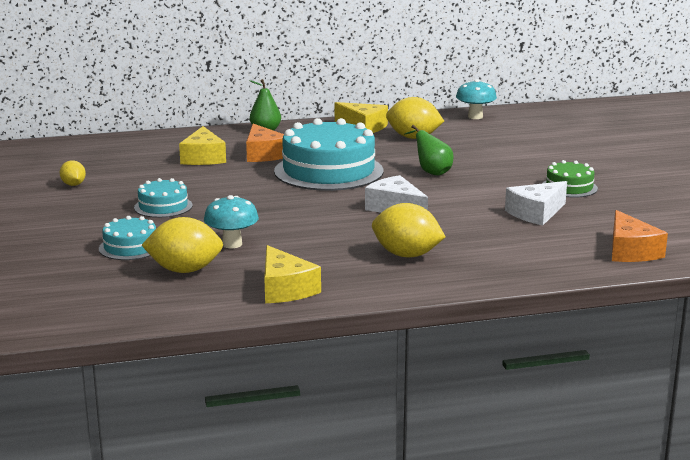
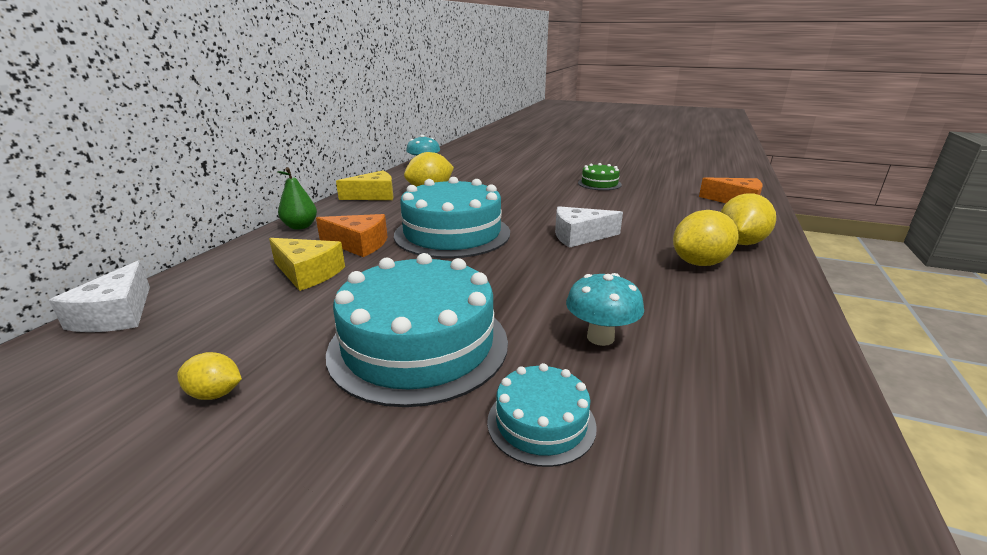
camera: 55 degrees left, 5 degrees up
turquoise cake [134,178,193,218] -> turquoise cake [326,253,508,407], size x2.05
yellow lemon [142,217,223,273] -> yellow lemon moved to [721,193,776,245]
yellow cheese [264,245,321,303] -> none
green pear [405,125,453,176] -> none
white cheese [505,181,567,225] -> white cheese moved to [49,260,150,332]

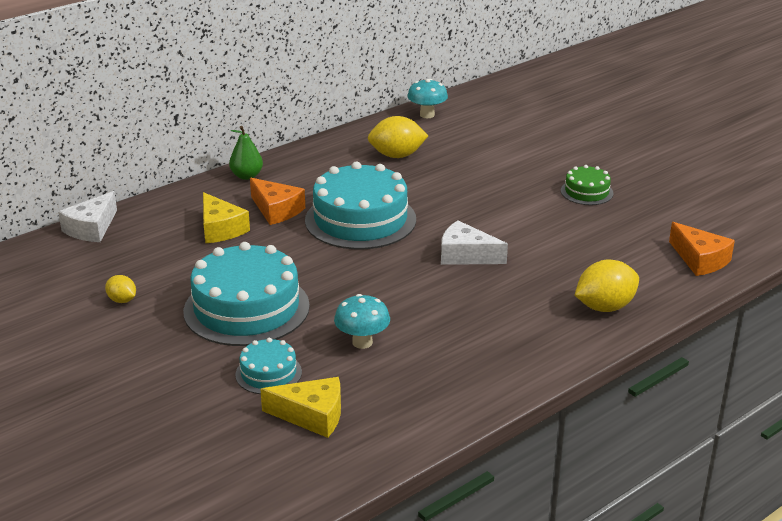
camera: 30 degrees right, 5 degrees up
yellow cheese [336,170,394,200] -> yellow cheese moved to [260,377,341,438]
yellow lemon [673,210,739,266] -> none

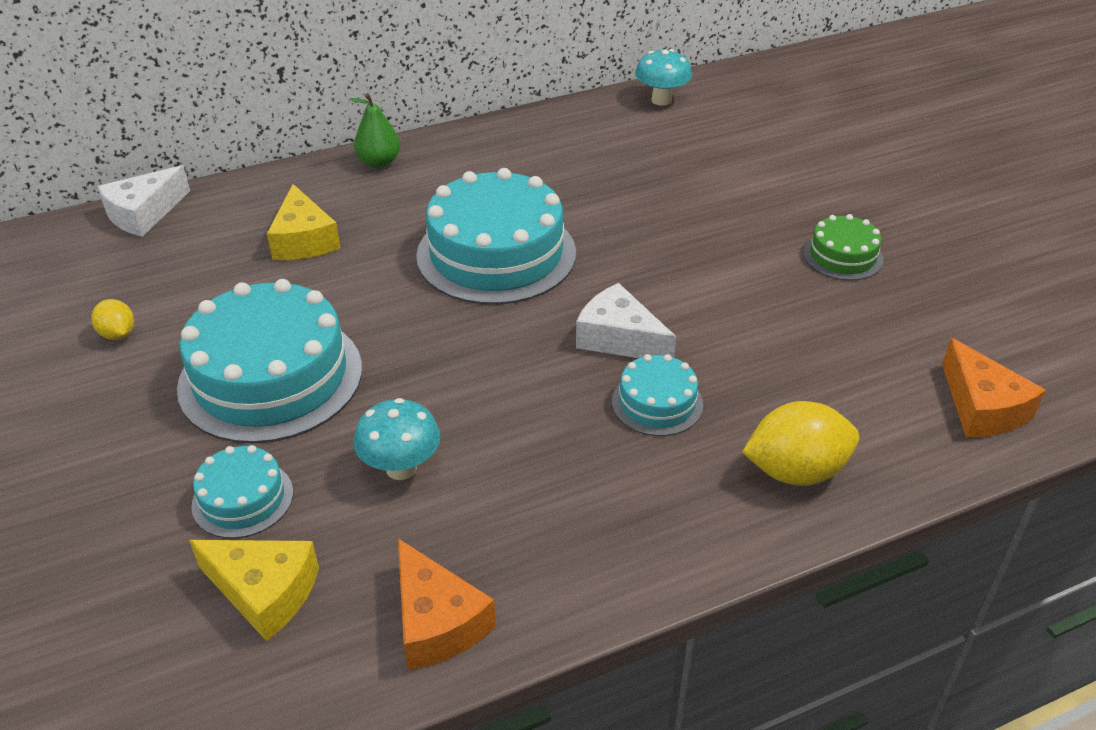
camera: 15 degrees right, 10 degrees up
orange cheese [250,178,305,225] -> orange cheese moved to [398,538,496,670]
yellow lemon [368,116,428,158] -> none
none -> turquoise cake [612,354,703,436]

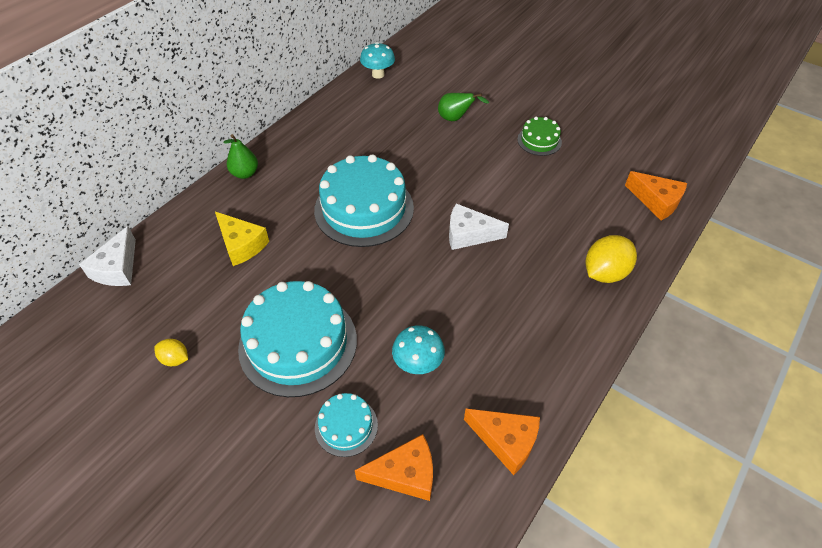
camera: 30 degrees left, 10 degrees up
yellow cheese [189,540,319,641] -> orange cheese [355,434,433,501]
turquoise cake [612,354,703,436] -> none
none -> green pear [438,93,489,121]

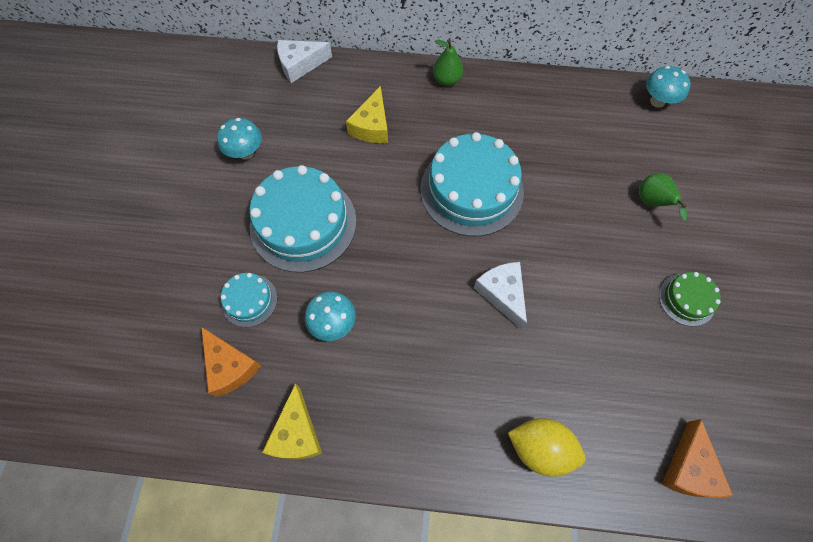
camera: 60 degrees right, 15 degrees up
yellow lemon [154,339,188,366] -> turquoise mushroom [217,118,262,160]
orange cheese [464,409,540,475] -> yellow cheese [262,384,322,459]

